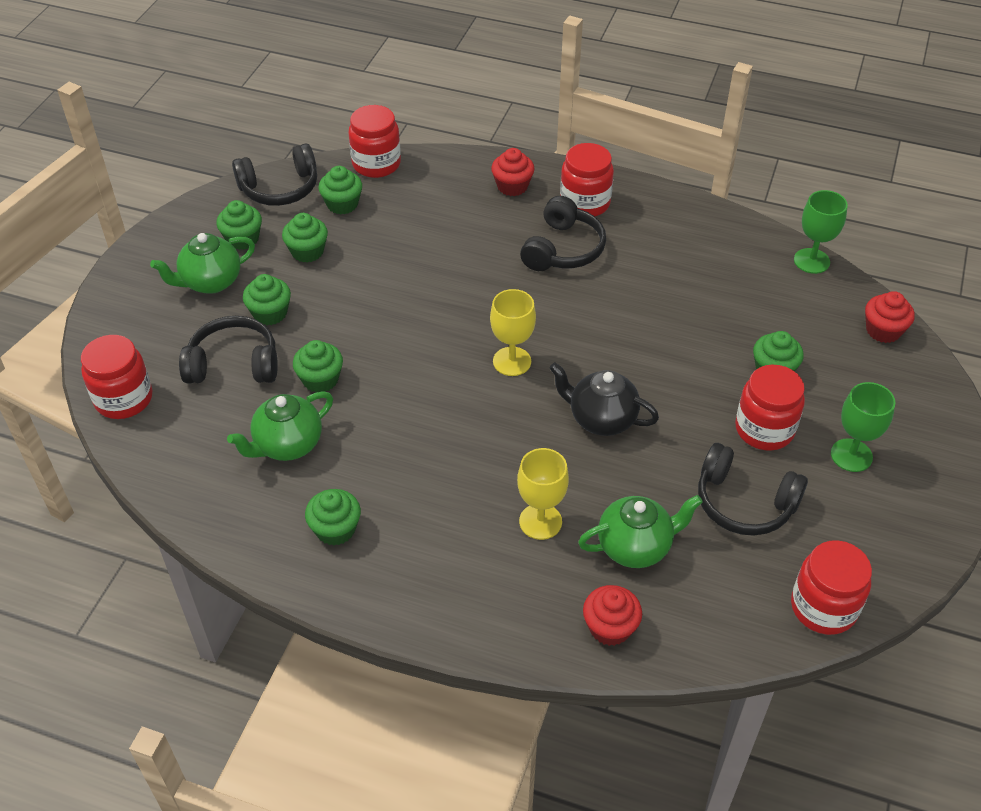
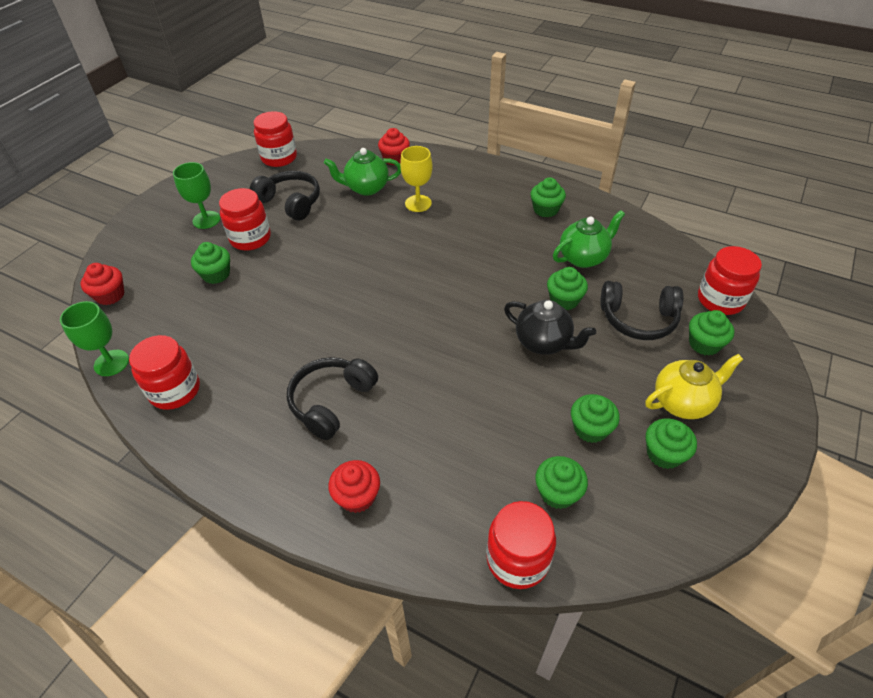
camera: 170 degrees left, 0 degrees up
green teapot [150,233,255,294] -> yellow teapot [645,354,743,419]
black headphones [232,143,317,206] -> none
green cupcake [243,274,291,325] -> green cupcake moved to [689,310,734,356]
yellow goblet [490,289,536,376] -> none
black teapot [549,363,659,436] -> black teapot moved to [504,300,596,355]
red jar [560,143,614,216] -> red jar moved to [129,335,200,410]

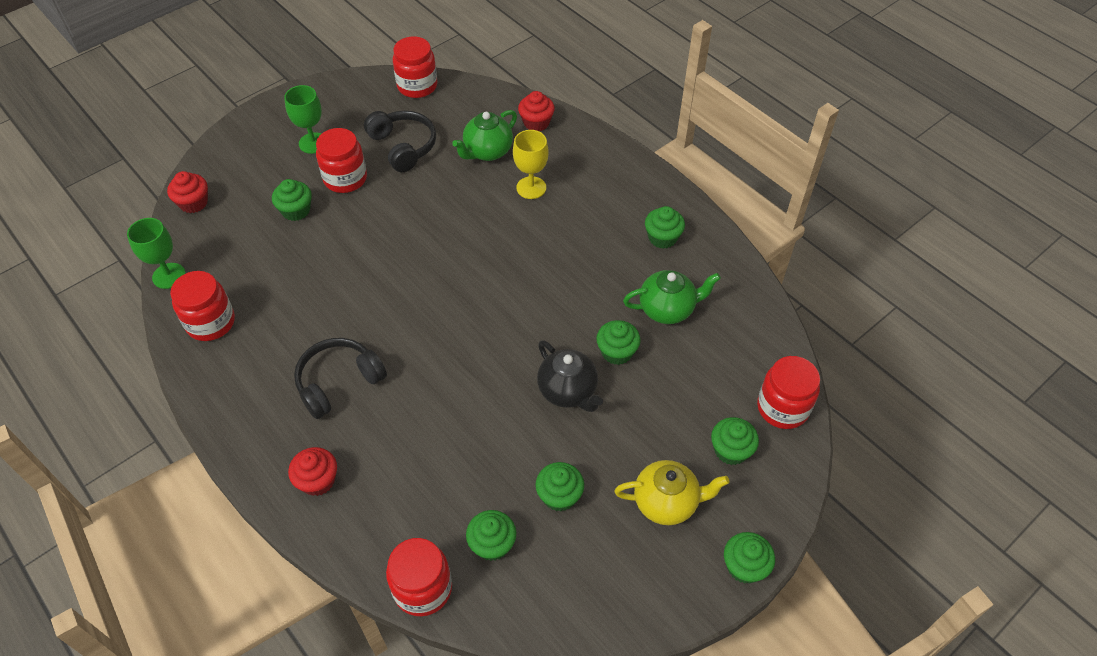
camera: 20 degrees right, 5 degrees up
green teapot [324,148,401,196] -> green teapot turned 60 degrees counterclockwise [452,110,517,161]
black headphones [600,281,684,340] -> none
green cupcake [646,419,697,469] -> green cupcake moved to [724,532,775,584]

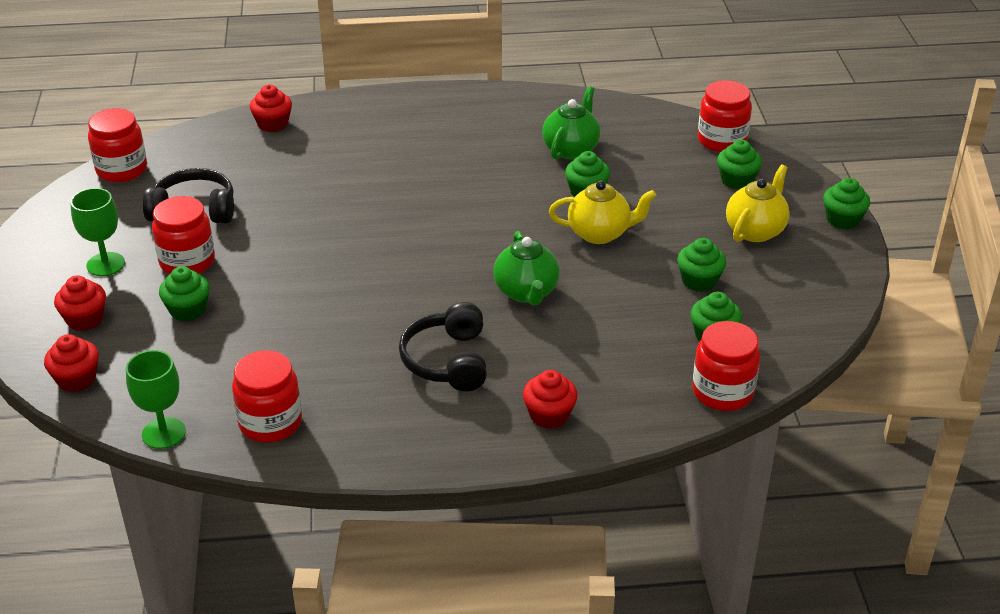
camera: 55 degrees left, 15 degrees down
green teapot [452,110,517,161] -> green teapot moved to [493,231,560,305]
yellow goblet [513,130,549,199] -> none
black teapot [537,340,603,412] -> yellow teapot [549,180,657,244]
green cupcake [645,206,685,249] -> none
none -> red cupcake [54,275,106,331]

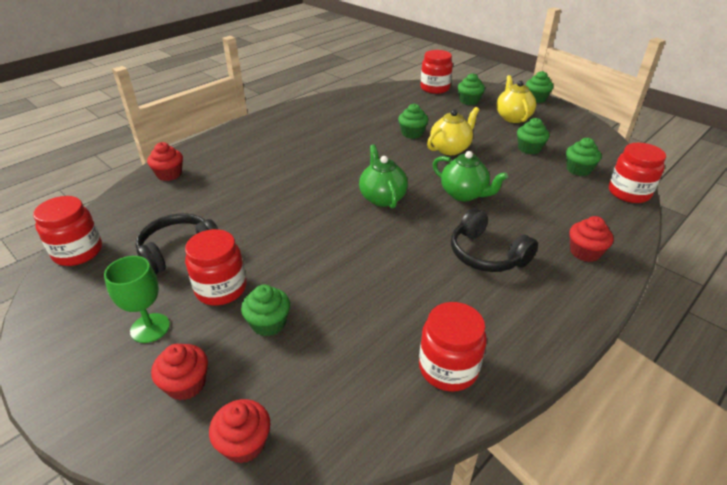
camera: 40 degrees left, 0 degrees up
green goblet [126,350,186,449] -> none
green teapot [542,86,600,159] -> green teapot moved to [359,145,408,209]

